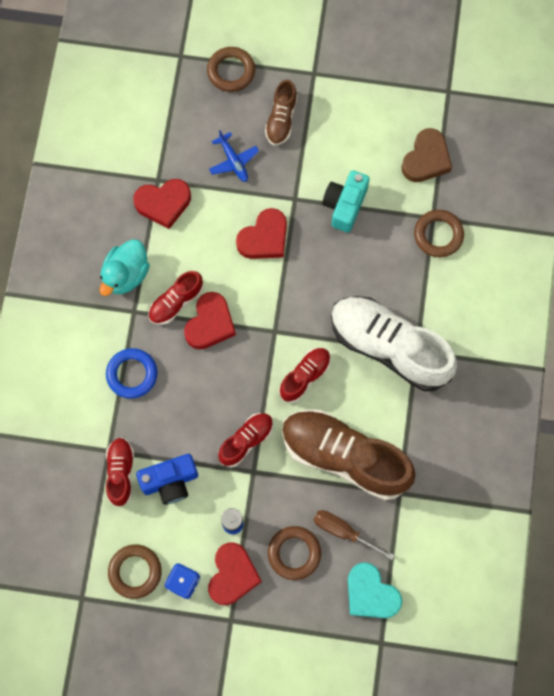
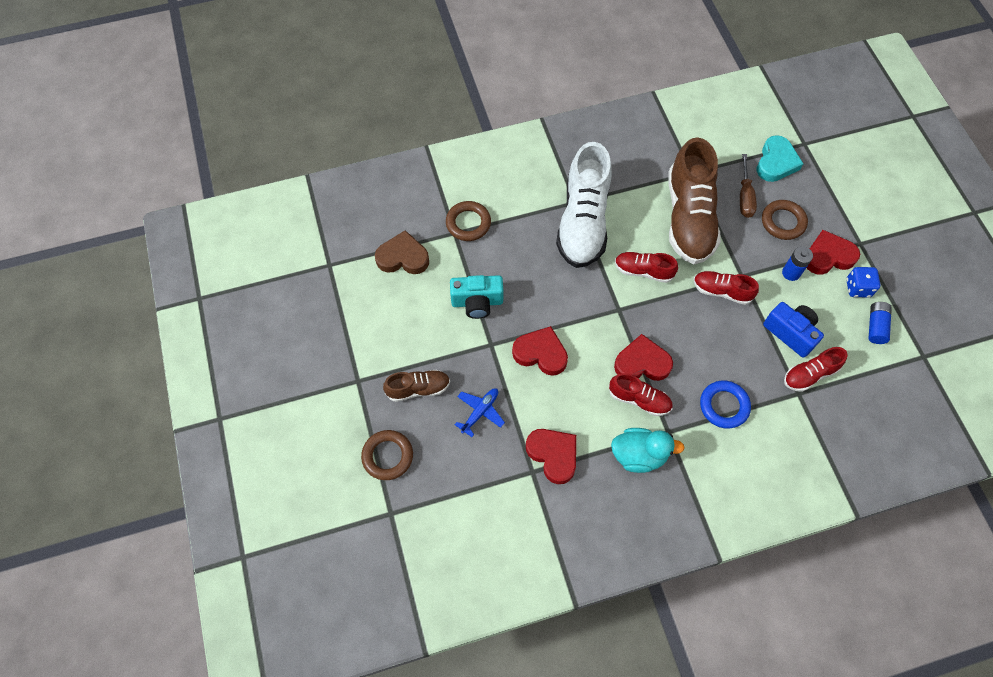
camera: 115 degrees left, 10 degrees down
brown ring [108,545,162,599] -> blue battery [869,302,892,344]

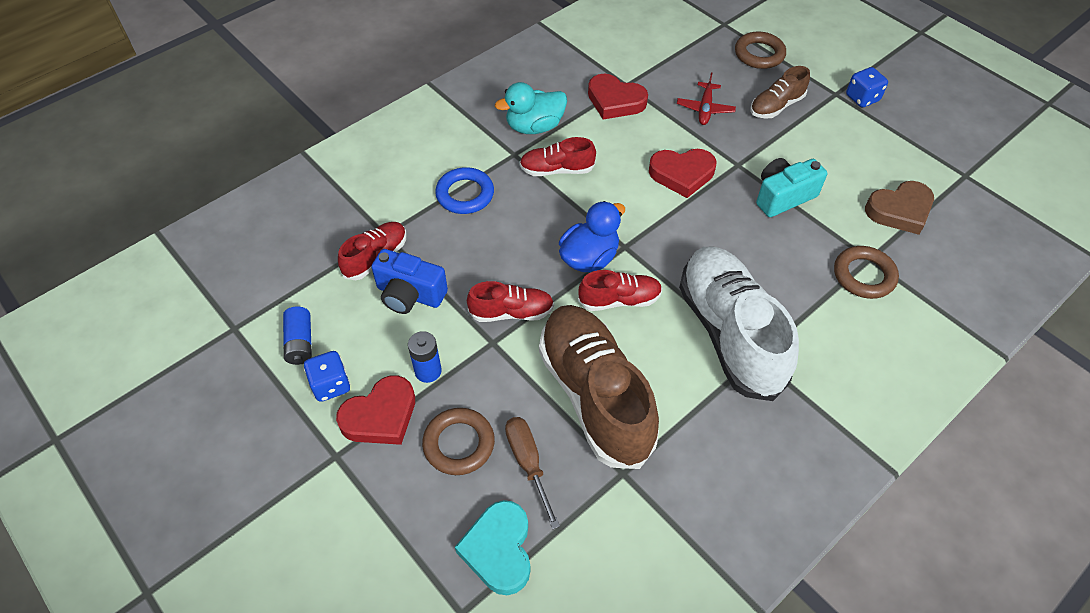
camera: 155 degrees right, 10 degrees down
blue plane [455,388,505,437] -> red plane [677,72,736,125]
red heart [614,334,673,381] -> none
none -> blue duck [559,201,625,272]
none -> blue dice [846,67,888,107]

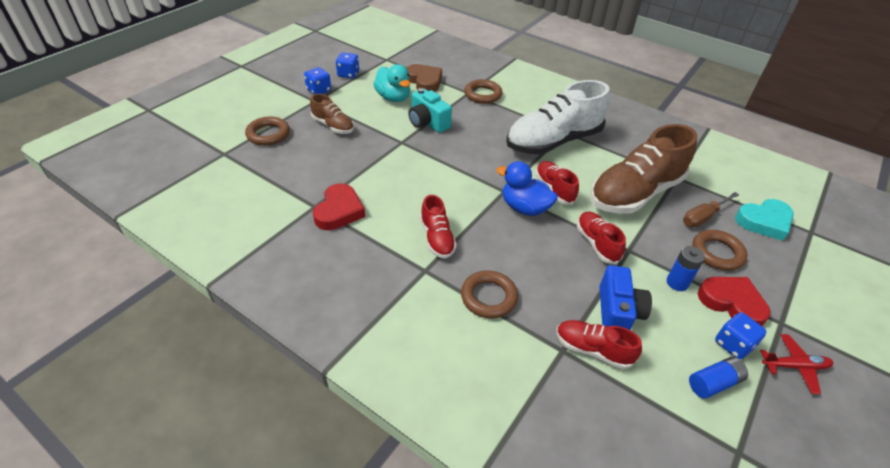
camera: 105 degrees left, 10 degrees down
blue ring [435,167,494,214] -> brown ring [461,271,518,318]
turquoise duck [495,82,567,134] -> turquoise duck moved to [374,64,410,102]
red heart [649,149,716,198] -> none
red plane [677,72,736,125] -> red plane moved to [760,334,833,394]
none -> blue dice [336,52,359,78]

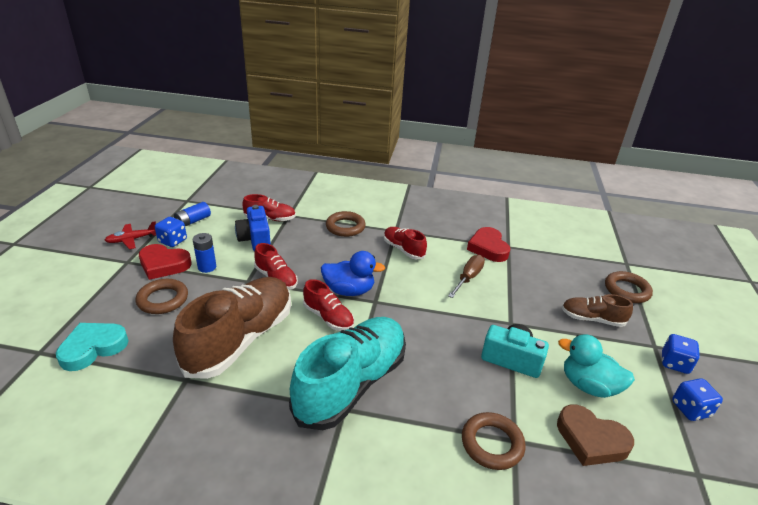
camera: 155 degrees right, 10 degrees down
white shoe [506,80,610,154] -> turquoise shoe [289,317,406,430]
brown screwdriver [683,192,739,227] -> brown screwdriver moved to [448,255,485,298]

